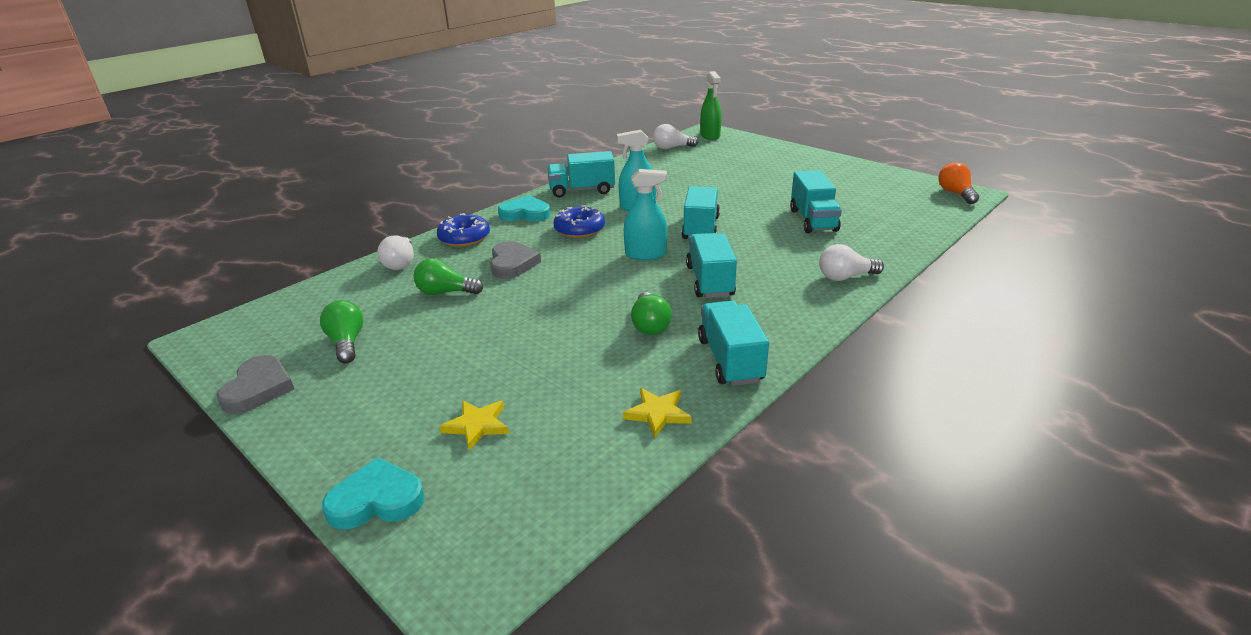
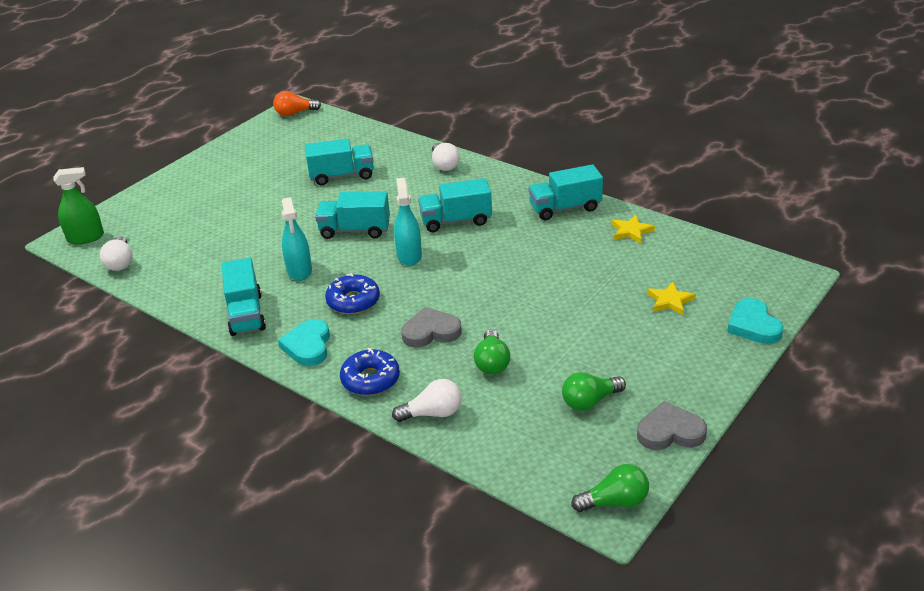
camera: 95 degrees left, 5 degrees up
green light bulb [631,292,672,335] -> green light bulb moved to [571,464,649,512]

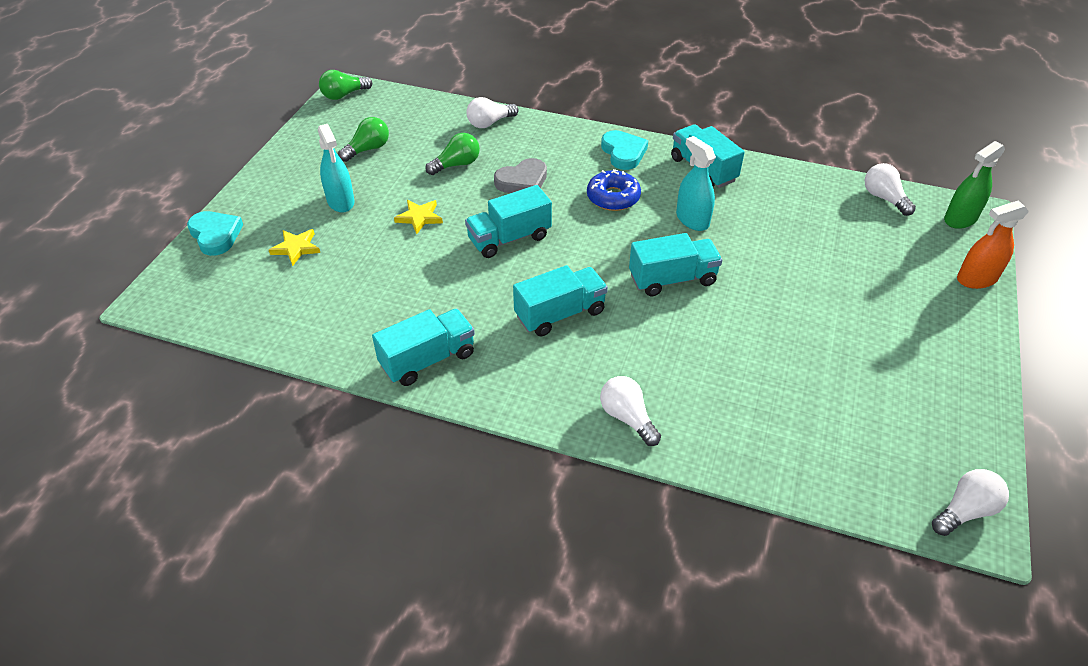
camera: 160 degrees right, 10 degrees up
orange light bulb [273,91,321,116] -> white light bulb [932,469,1009,536]
turquoise truck [305,139,374,185] -> turquoise truck moved to [465,185,552,258]
blue donut [340,348,400,395] -> none
turquoise spray bottle [394,178,422,266] -> turquoise spray bottle moved to [318,124,355,213]
green light bulb [474,329,510,375] -> green light bulb turned 75 degrees clockwise [425,133,480,175]
yellow star [611,215,655,243] -> yellow star moved to [394,200,443,234]
grey heart [637,401,707,450] -> none
none -> orange spray bottle [957,200,1029,289]

